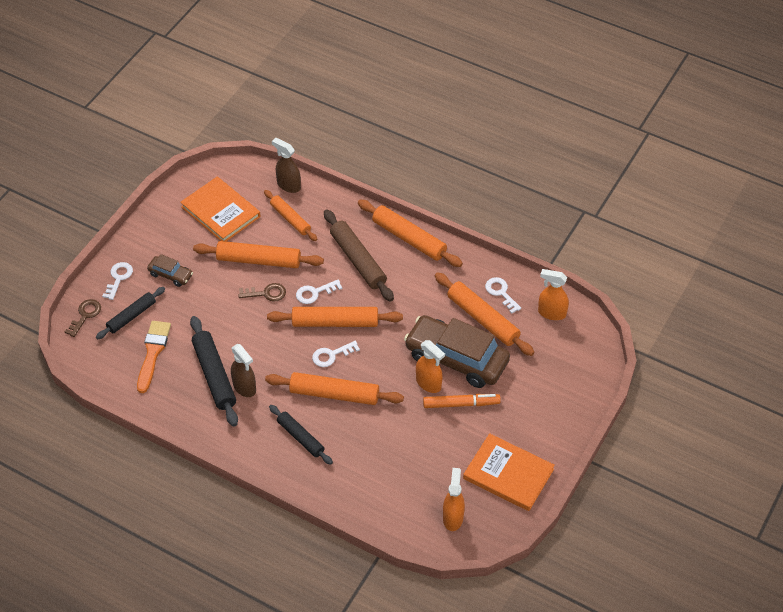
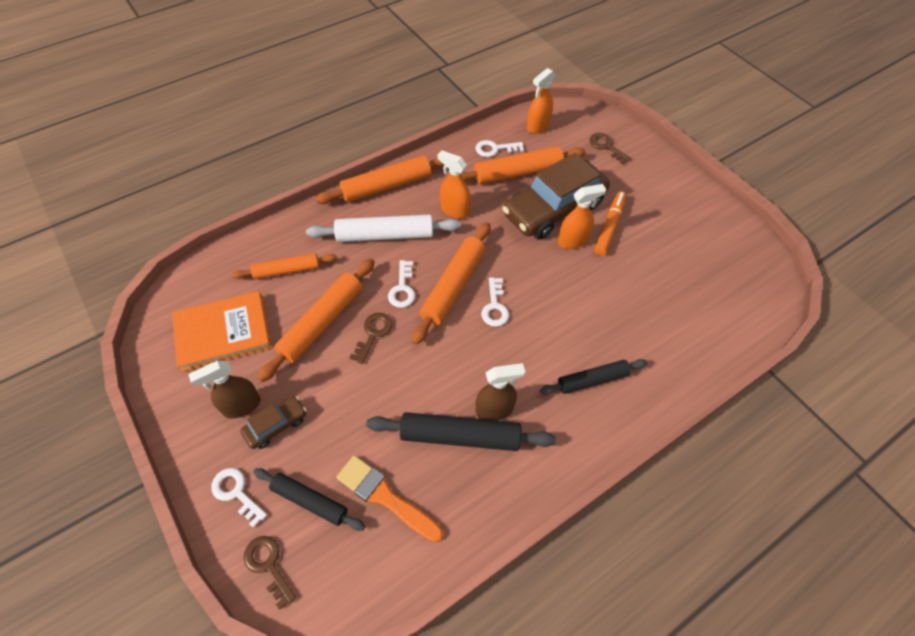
camera: 65 degrees left, 5 degrees up
black rolling pin [96,287,165,339] -> black rolling pin turned 45 degrees counterclockwise [253,468,365,531]
orange rolling pin [265,372,404,405] -> none
brown spray bottle [272,138,301,193] -> brown spray bottle moved to [188,361,261,419]
brown rolling pin [324,209,394,302] -> white rolling pin [306,215,461,242]
orange spray bottle [443,468,465,531] -> orange spray bottle moved to [437,150,471,219]
orange book [463,433,555,511] -> none
none -> brown key [590,133,631,164]

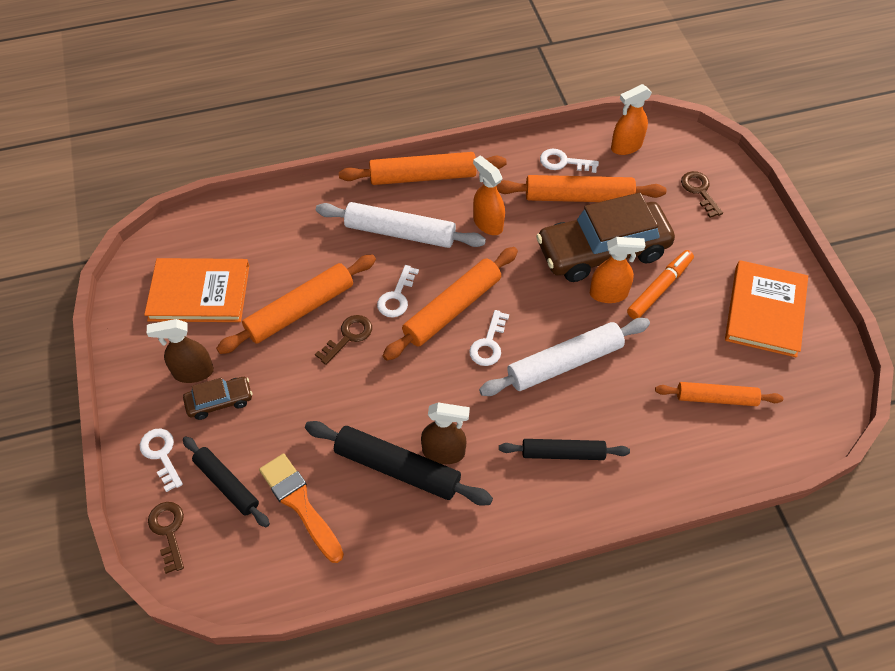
camera: 20 degrees right, 0 degrees up
orange rolling pin [232,253,337,279] -> orange rolling pin moved to [655,382,783,406]
none -> white rolling pin [479,318,650,396]
none -> orange book [725,260,808,358]

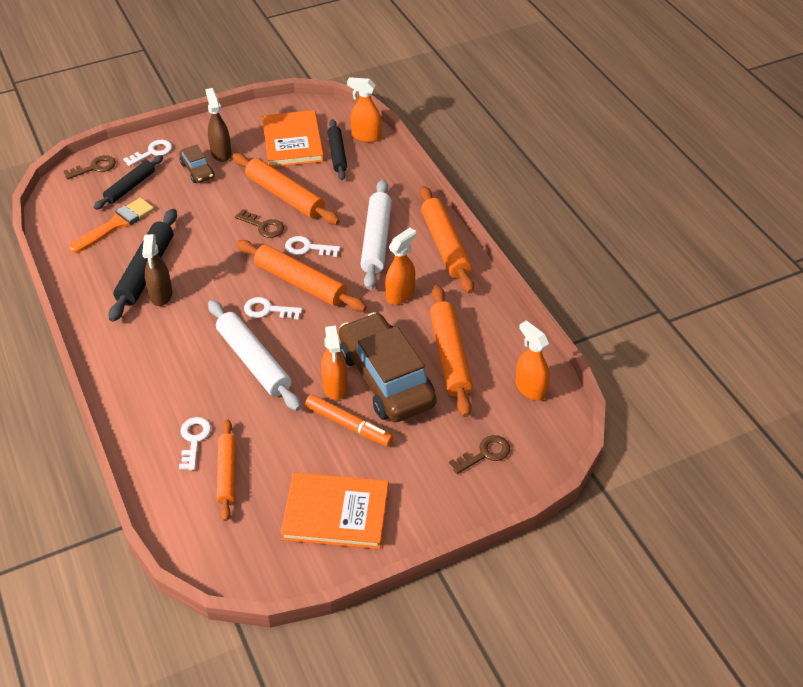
camera: 80 degrees right, 10 degrees down
black rolling pin [499,439,630,460] -> black rolling pin moved to [328,119,347,180]
white key [540,149,599,173] -> white key moved to [179,417,211,470]
none -> orange spray bottle [347,77,382,143]

